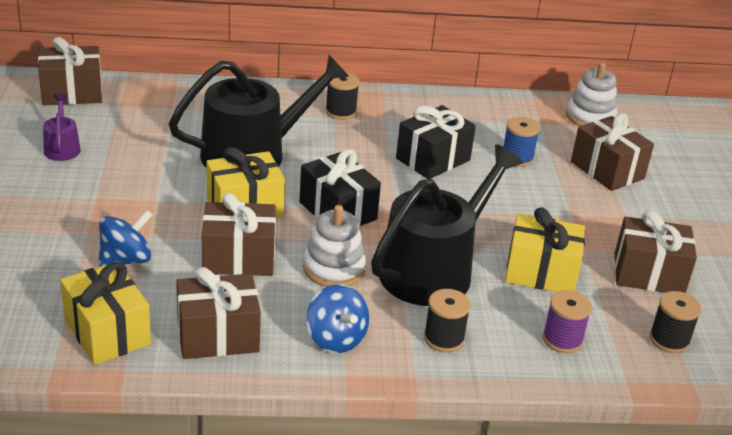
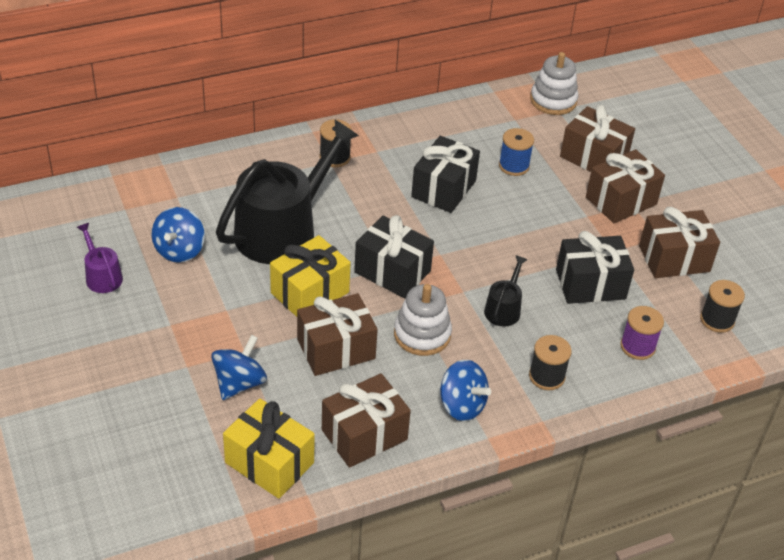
camera: 20 degrees left, 10 degrees up
brown gift [38,37,102,105] -> brown gift moved to [586,149,665,223]
black watering can [371,144,523,306] -> black watering can [484,255,528,327], size x0.43
yellow gift [505,207,585,292] -> black gift [556,231,634,304]
none -> blue spinning top [151,207,205,263]

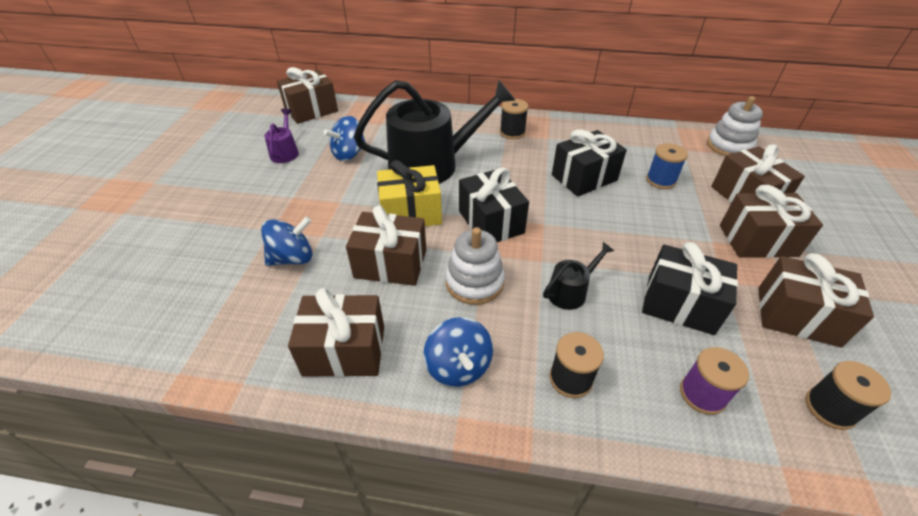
camera: 35 degrees right, 0 degrees up
yellow gift [223,398,315,499] -> none
none -> brown gift [277,67,338,124]

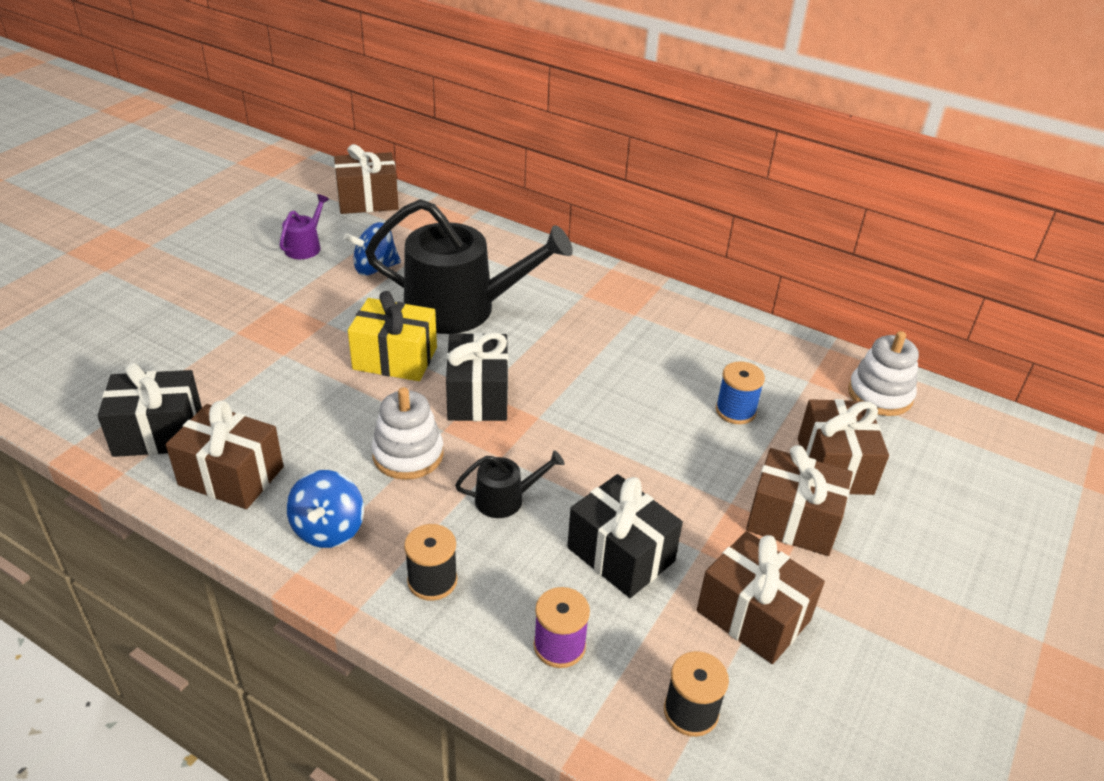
camera: 20 degrees right, 5 degrees down
blue spinning top [261,216,312,266] -> none
brown gift [346,205,426,286] -> none
black spool [500,99,528,140] -> none
black gift [552,129,627,196] -> black gift moved to [98,363,202,457]

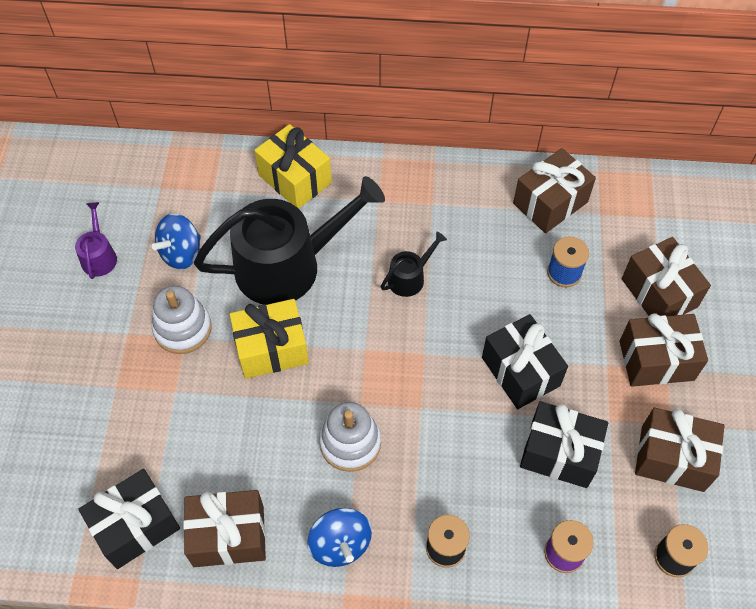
camera: 25 degrees left, 20 degrees up
brown gift [334,144,399,214] -> brown gift moved to [513,148,596,233]
black gift [446,333,508,421] -> black gift moved to [482,314,568,409]
black watering can [455,450,564,518] -> black watering can moved to [381,232,447,297]
white stacking toy [848,331,919,416] -> white stacking toy moved to [152,286,212,354]
none -> yellow gift [254,124,332,209]

